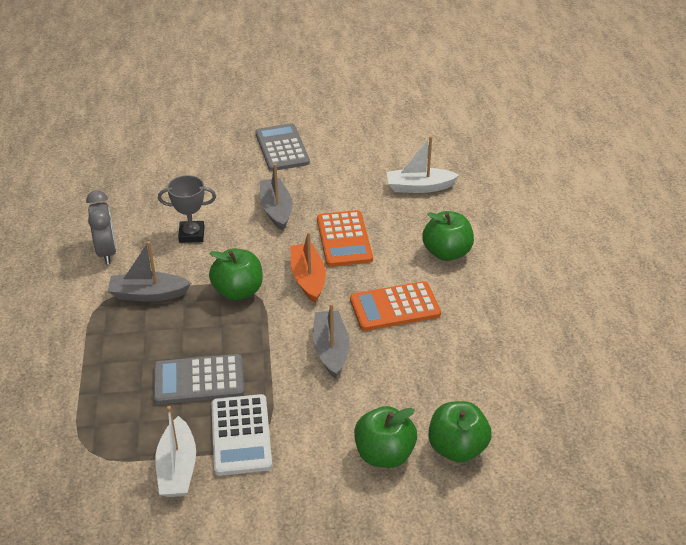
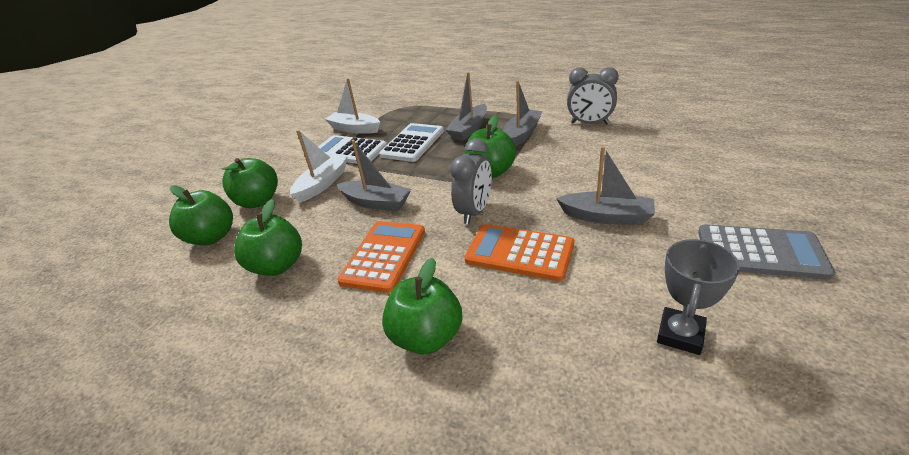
camera: 125 degrees right, 5 degrees down
grey calculator [153,354,245,404] -> white calculator [379,123,444,162]
grey trophy [158,175,216,243] -> grey trophy moved to [657,239,740,355]
orange boat [291,232,326,303] -> grey clock [450,139,492,224]
white boat [386,136,459,193] -> white boat moved to [290,130,348,203]
none -> green apple [234,199,302,276]
none -> grey boat [446,72,487,141]

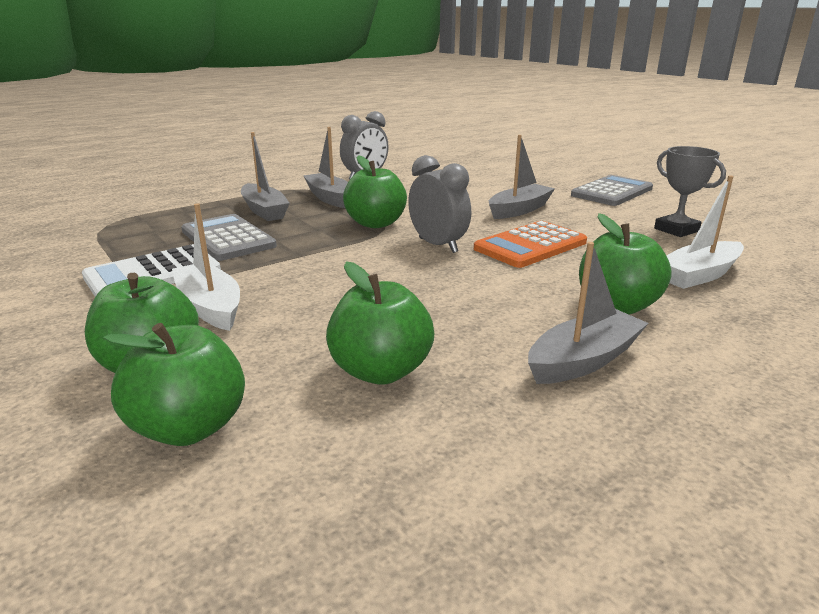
camera: 65 degrees left, 10 degrees down
white boat [325,78,380,134] -> white boat moved to [667,175,744,289]
grey boat [336,140,411,211] -> grey boat moved to [528,242,649,384]
orange calculator [338,221,425,293] -> none
white calculator [379,123,444,162] -> grey calculator [181,214,277,261]

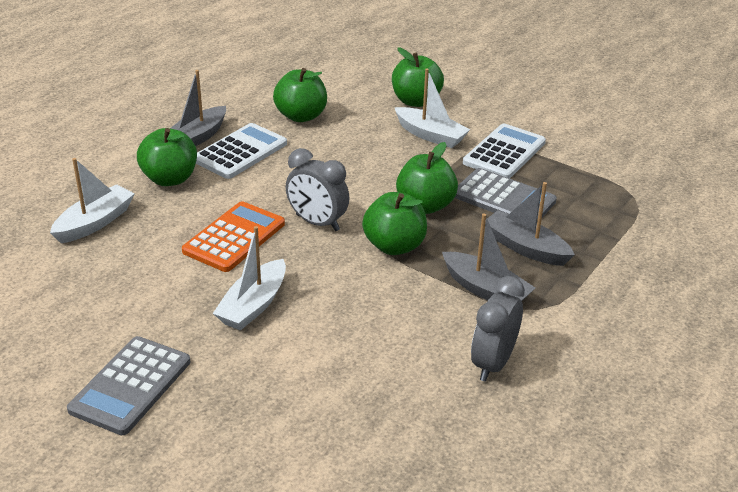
camera: 160 degrees right, 10 degrees up
green apple [103,323,245,446] -> green apple moved to [396,142,458,214]
grey boat [489,135,555,219] -> white boat [213,226,286,331]
grey trophy [654,146,726,237] -> none
none -> white calculator [196,123,287,179]

